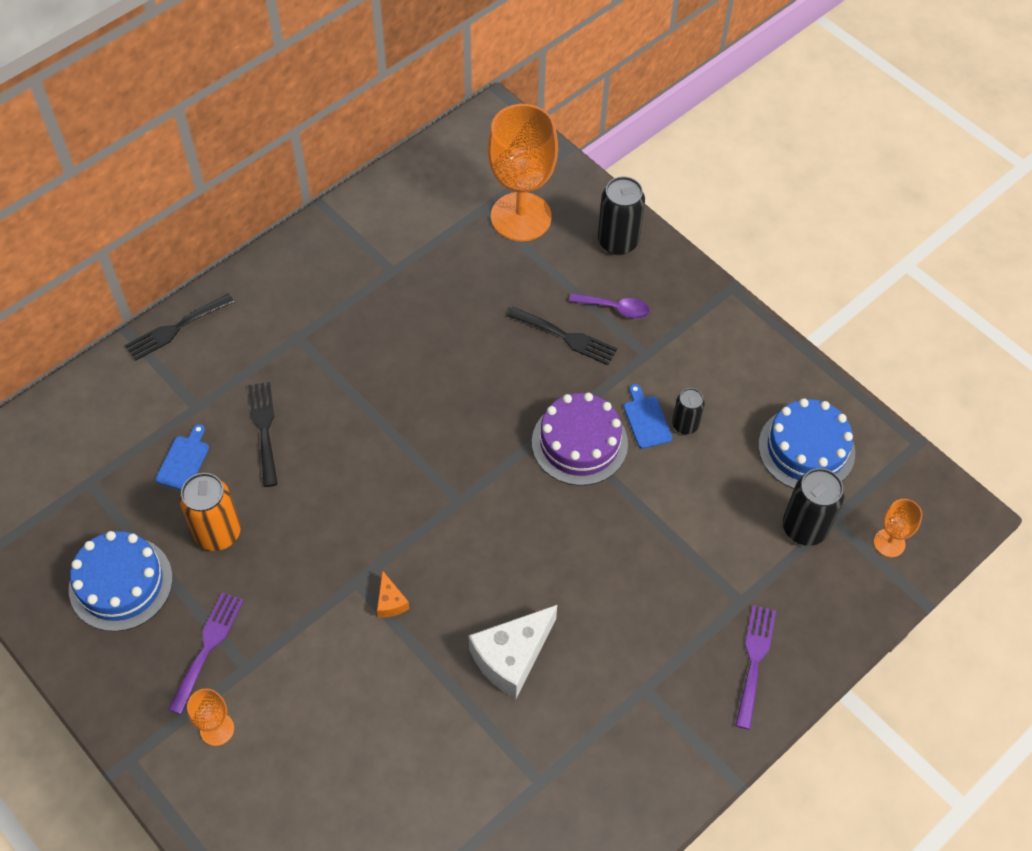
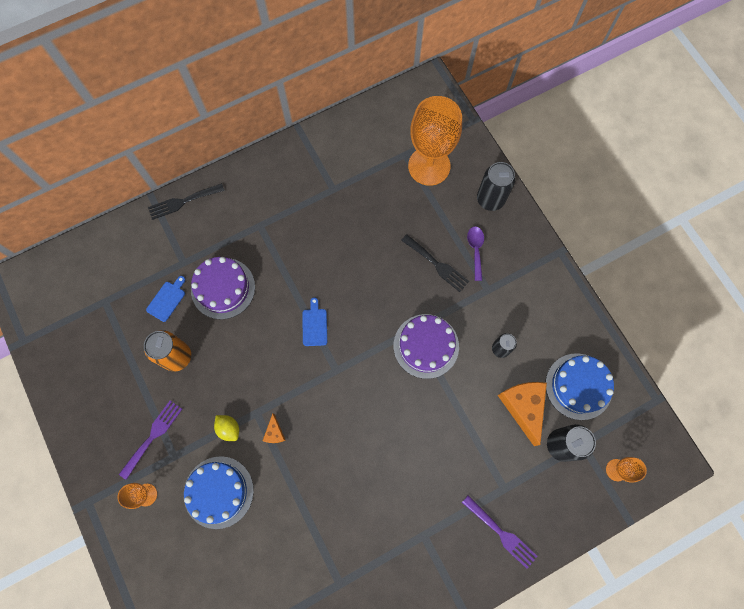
camera: 15 degrees right, 15 degrees up
blue cake [69,531,173,632] -> blue cake moved to [184,456,254,529]
black fork [248,382,278,487] -> purple cake [191,257,255,320]
white cheese [469,605,557,699] -> none
purple spoon [569,293,650,319] -> purple spoon turned 120 degrees counterclockwise [467,227,484,281]
blue cutting board [624,384,672,449] -> blue cutting board moved to [302,297,327,346]
purple fork [735,605,776,730] -> purple fork turned 105 degrees clockwise [462,495,537,569]
none -> yellow lemon [214,415,239,441]
none -> orange cheese [498,382,547,446]

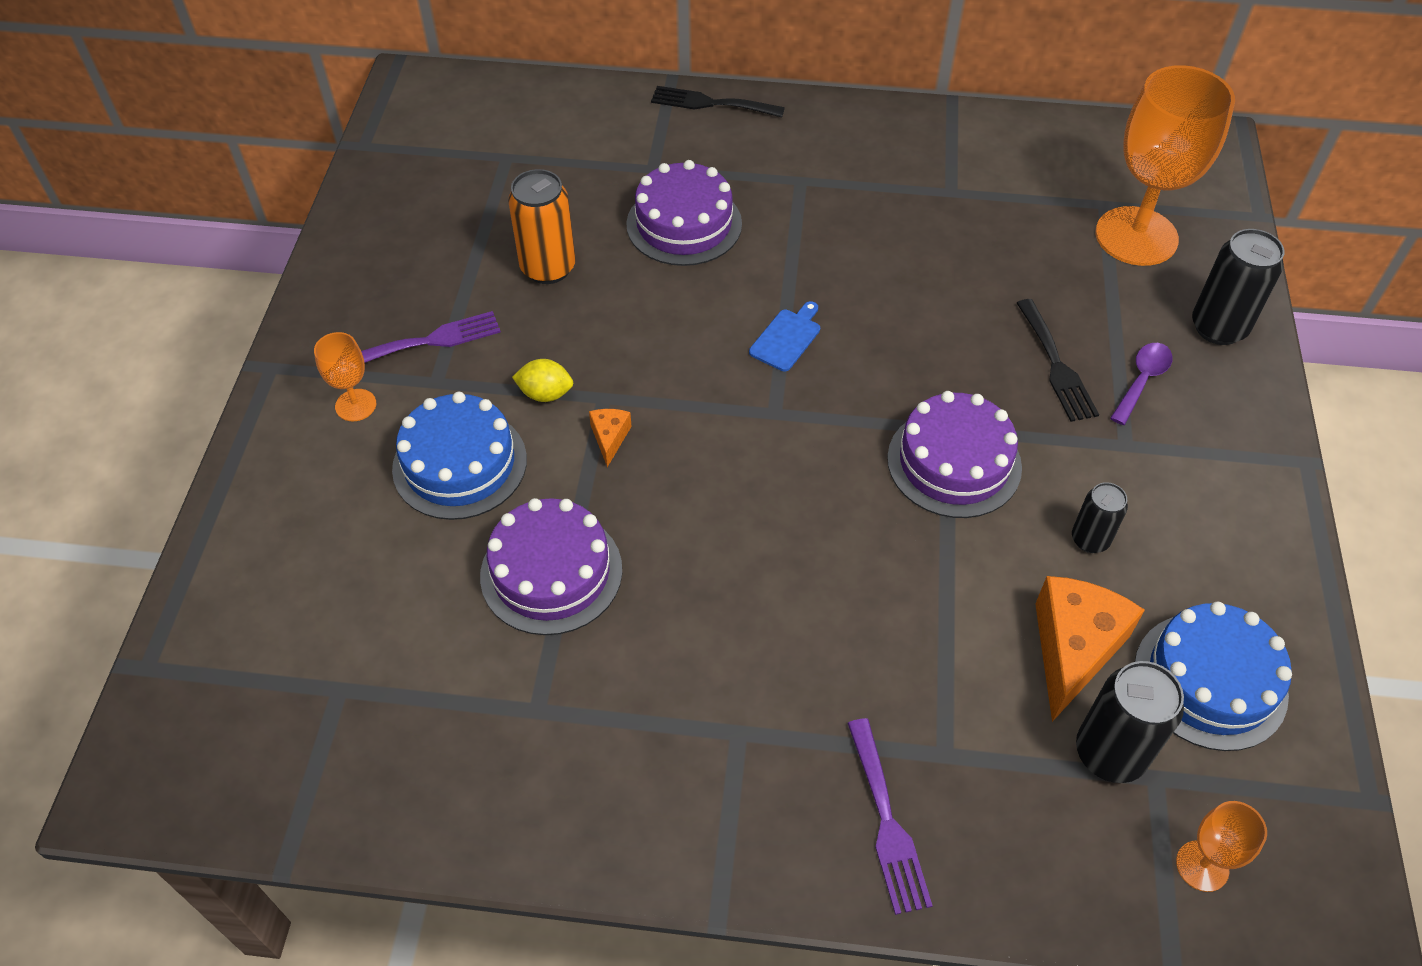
camera: 35 degrees right, 20 degrees down
blue cutting board [146,276,185,322] -> none
yellow lemon [214,415,239,441] -> yellow lemon turned 75 degrees counterclockwise [512,359,573,402]
orange cheese [263,413,286,443] -> orange cheese turned 150 degrees clockwise [589,409,632,467]
none -> purple cake [480,498,622,635]

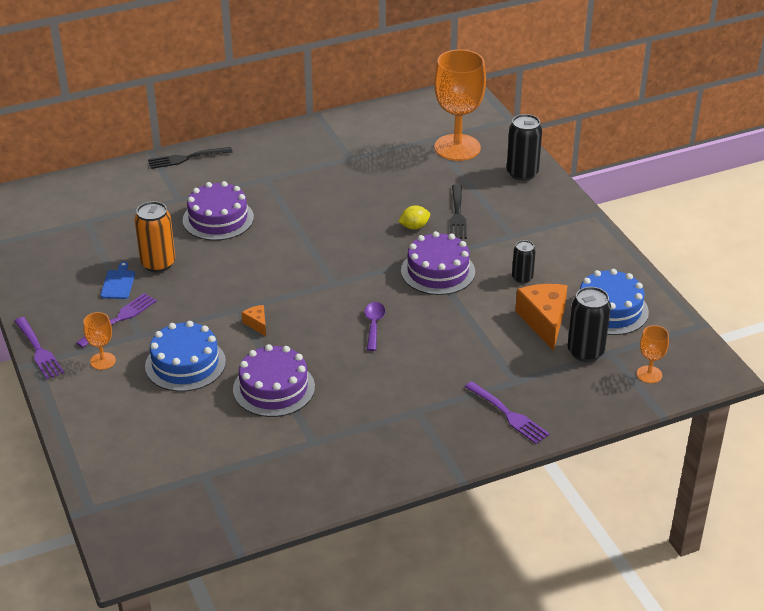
camera: 30 degrees left, 15 degrees down
yellow lemon [512,359,573,402] -> yellow lemon moved to [398,205,430,230]
blue cutting board [749,301,820,372] -> blue cutting board moved to [100,262,135,299]
black fork [1017,299,1099,422] -> black fork turned 45 degrees clockwise [450,184,467,239]
purple spoon [1110,343,1173,425] -> purple spoon moved to [365,302,385,351]
none -> purple fork [14,317,64,379]

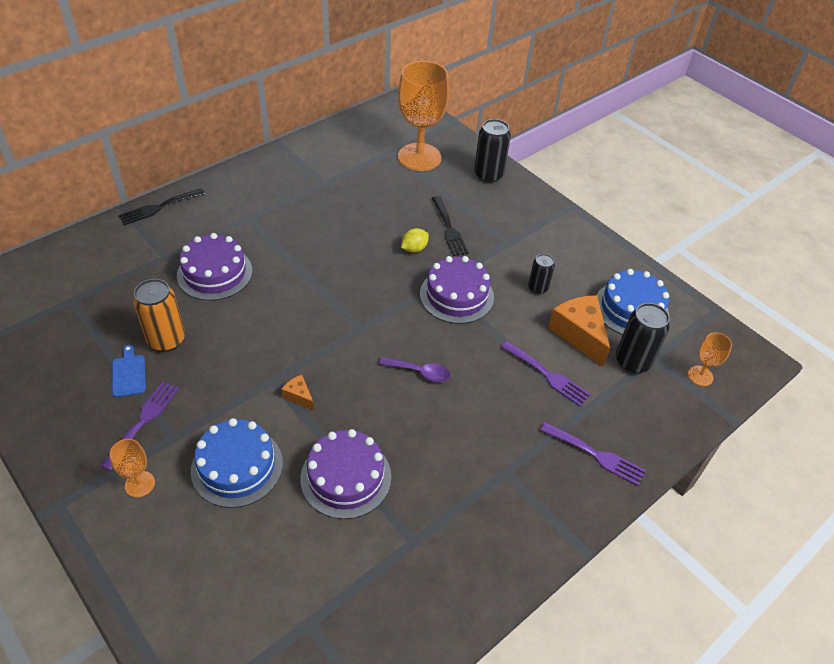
camera: 20 degrees left, 10 degrees up
purple fork [14,317,64,379] -> purple fork moved to [501,341,591,406]
purple spoon [365,302,385,351] -> purple spoon turned 120 degrees clockwise [379,357,450,382]

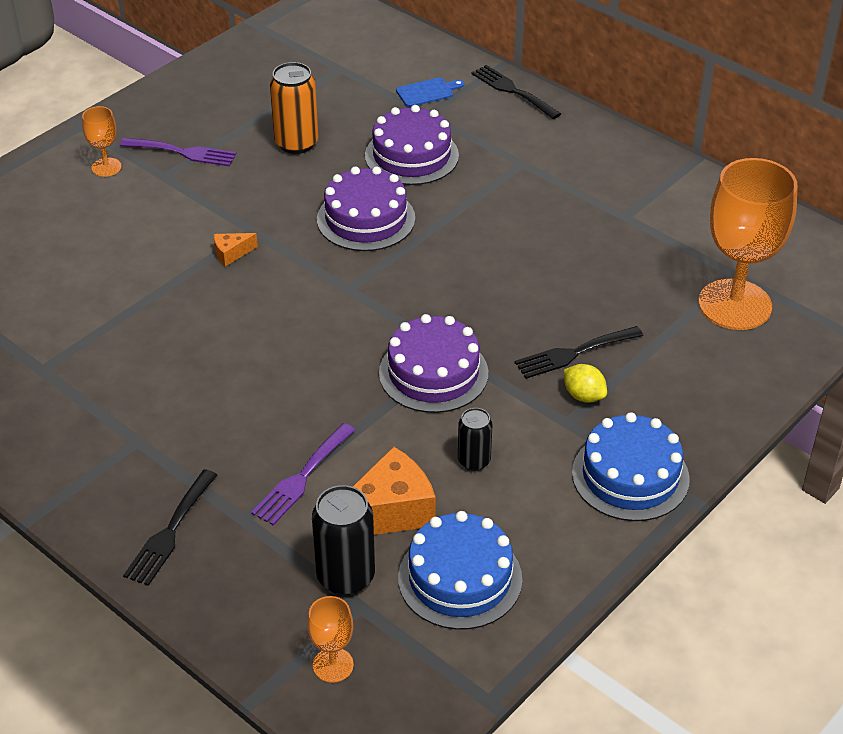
camera: 85 degrees right, 5 degrees down
blue cutting board [112,345,146,397] -> blue cutting board moved to [396,78,464,107]
blue cake [191,418,283,508] -> blue cake moved to [572,412,690,521]
orange cheese [281,375,314,410] -> orange cheese turned 150 degrees counterclockwise [214,233,258,267]
purple cake [300,429,391,519] -> purple cake moved to [317,166,415,251]
purple spoon [379,357,450,382] -> none
yellow lemon [401,228,429,253] -> yellow lemon moved to [564,364,607,403]
black can [474,119,511,183] -> none
purple fork [540,422,646,486] -> black fork [123,469,217,586]

